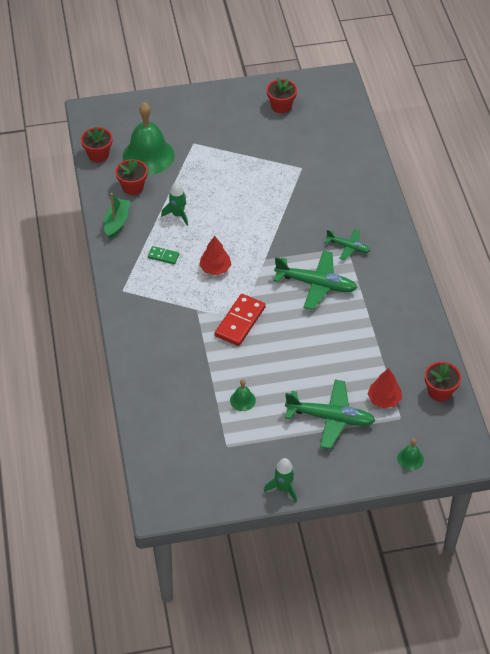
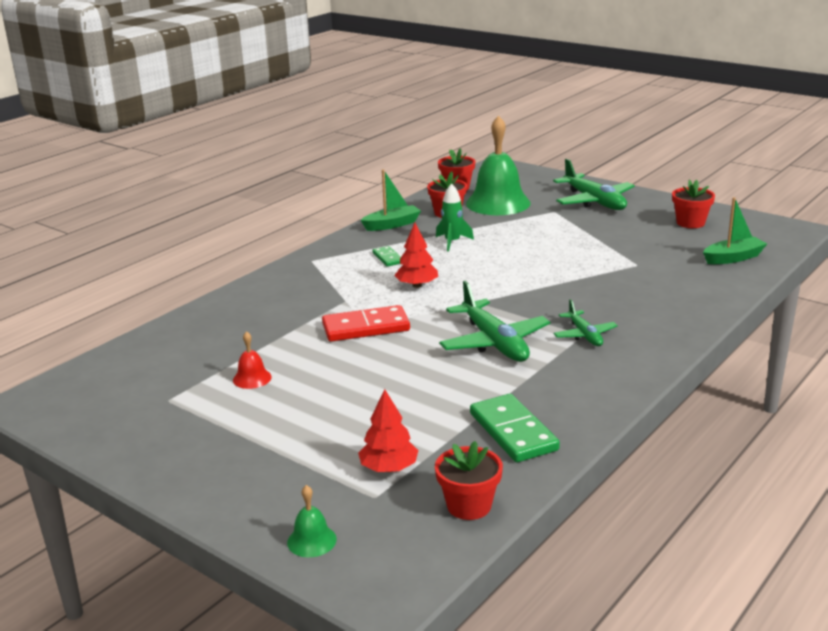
camera: 50 degrees right, 25 degrees down
green bell [230,379,256,411] -> red bell [233,331,272,389]
green rocket [264,458,297,503] -> none
green plane [285,380,376,449] -> green plane moved to [553,159,635,210]
none -> green domino [470,394,560,462]
none -> green boat [703,197,767,264]

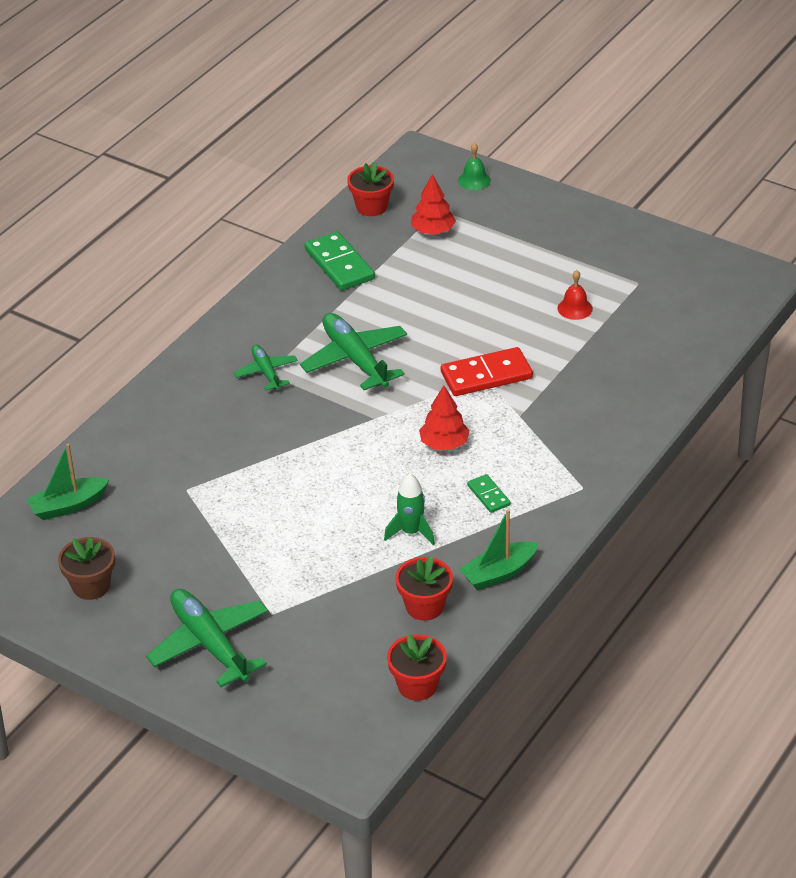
camera: 175 degrees right, 15 degrees up
green bell [466,115,530,215] -> none
red flower pot [672,179,715,228] -> brown flower pot [58,537,115,600]

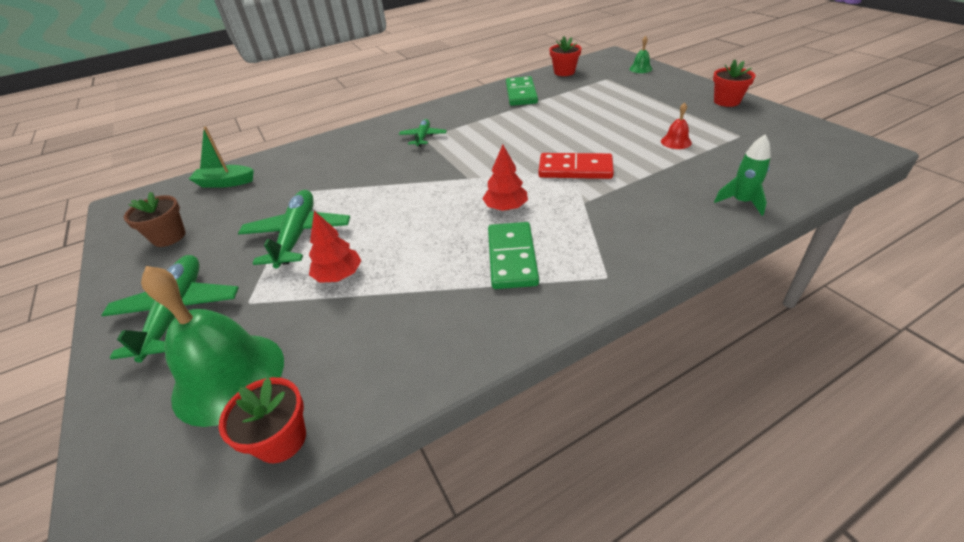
camera: 30 degrees right, 0 degrees up
green plane [300,313,407,390] -> green plane moved to [238,190,350,268]
green rocket [384,473,435,546] -> green rocket moved to [714,134,771,216]
red flower pot [395,556,453,621] -> red flower pot moved to [713,59,755,107]
red tree [411,174,456,235] -> red tree moved to [309,211,362,283]
green boat [459,509,538,590] -> none
green domino [467,474,510,513] -> green domino [488,222,539,289], size x1.90
none -> green bell [141,266,284,427]

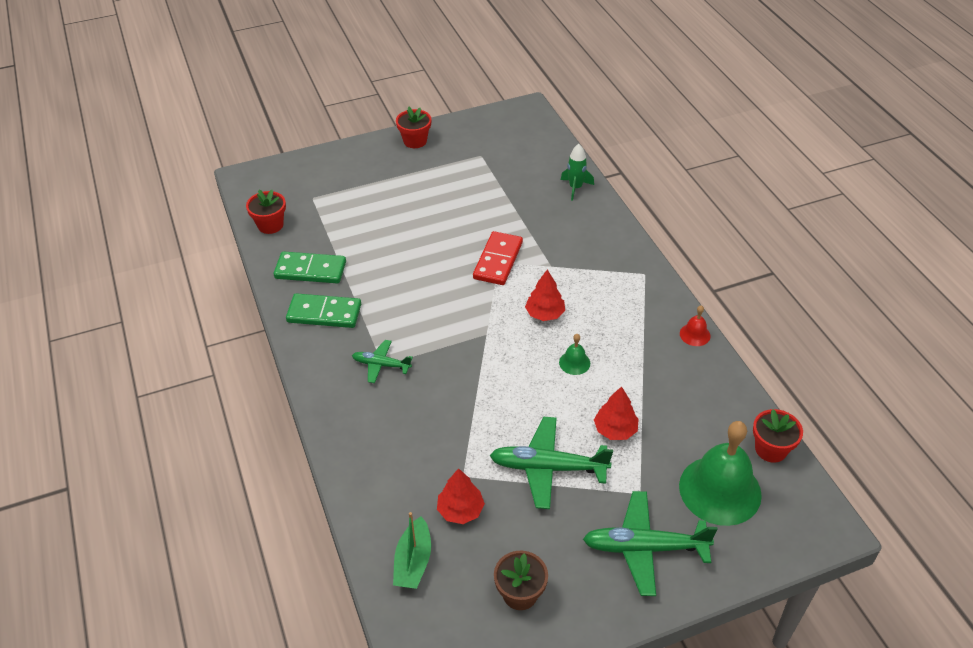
camera: 85 degrees left, 5 degrees up
green domino [488,222,539,289] -> green domino moved to [286,293,361,328]
green bell [629,36,652,73] -> green bell moved to [559,334,590,375]
red bell [661,103,692,149] -> red bell moved to [680,305,710,346]
none -> red tree [437,468,485,524]

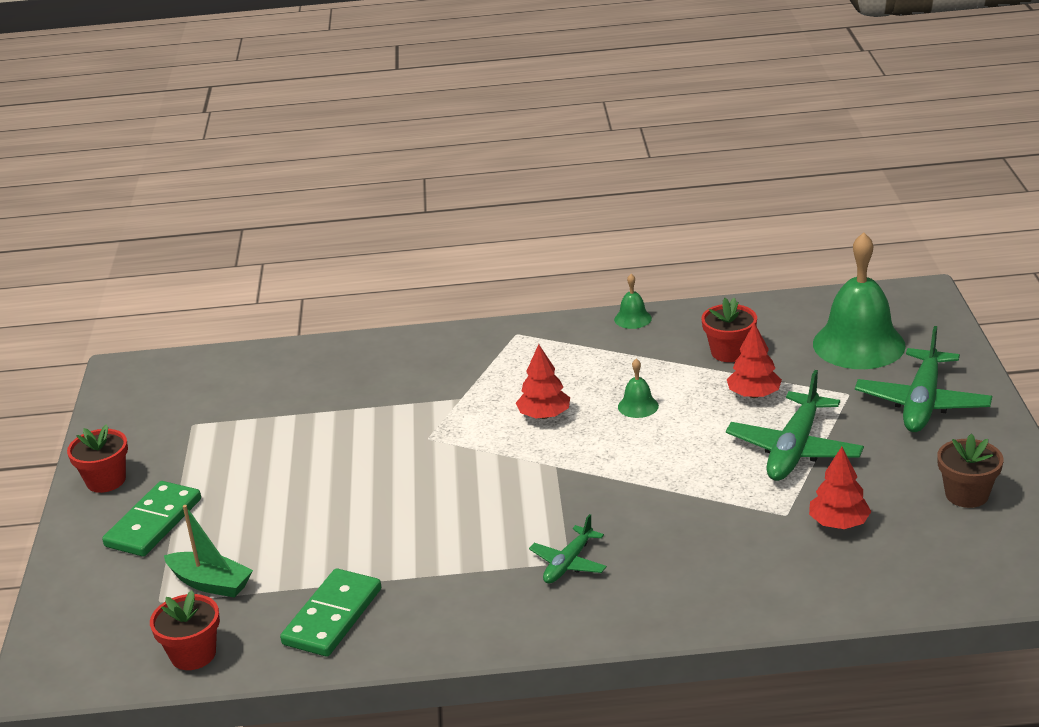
camera: 70 degrees left, 15 degrees down
green domino [286,293,361,328] -> green domino moved to [102,481,201,557]
green boat [393,512,431,589] -> green boat moved to [164,505,253,598]
red domino [473,231,523,285] -> none
green rocket [561,144,594,201] -> none
red bell [680,305,710,346] -> green bell [614,274,652,329]
red flower pot [753,409,803,463] -> red flower pot moved to [702,298,757,362]

